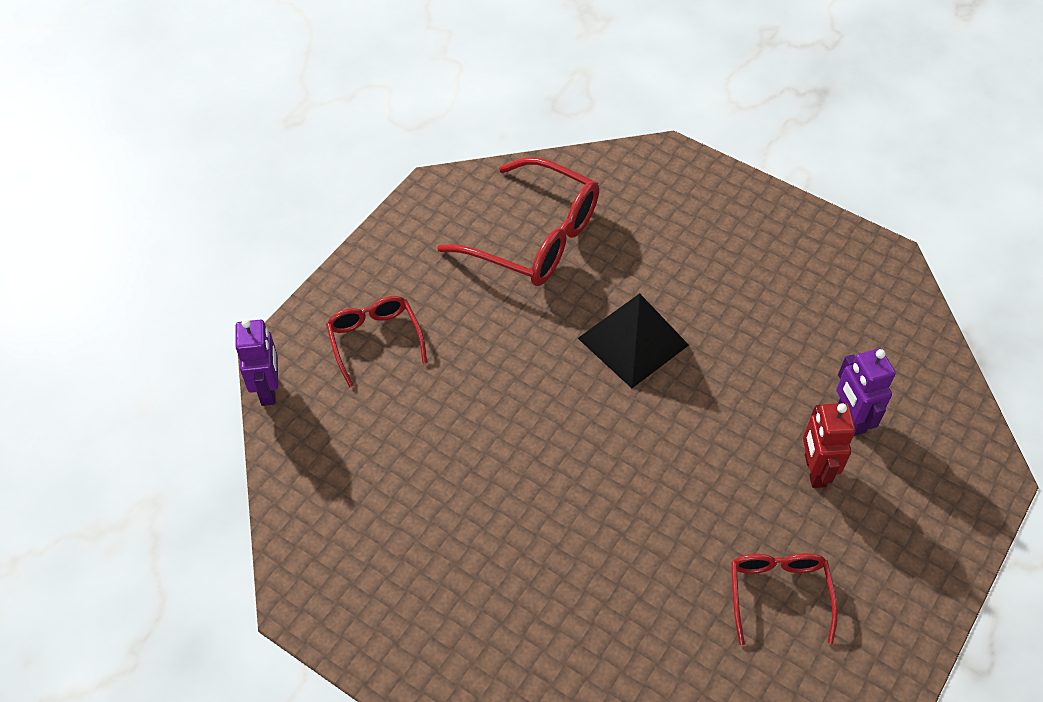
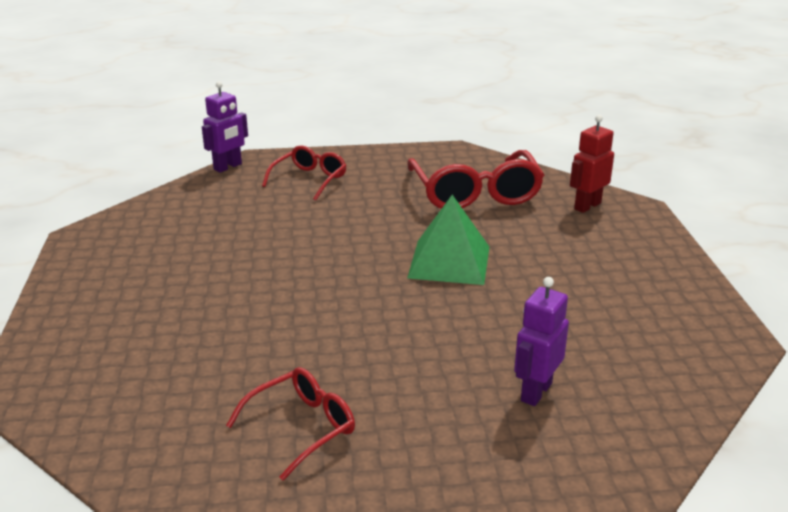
camera: 50 degrees right, 25 degrees down
black pyramid [578,294,689,388] -> green pyramid [407,195,489,285]
red robot [803,403,855,488] -> red robot moved to [570,115,614,213]

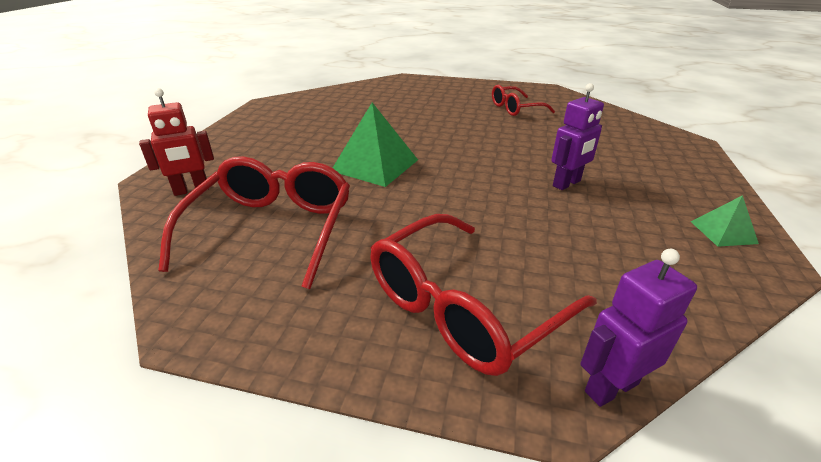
camera: 160 degrees left, 5 degrees up
red glasses [262,145,347,201] -> red glasses [370,214,597,376], size x1.72
purple robot [514,277,569,406] -> purple robot moved to [551,83,604,190]
none -> green pyramid [691,195,759,247]

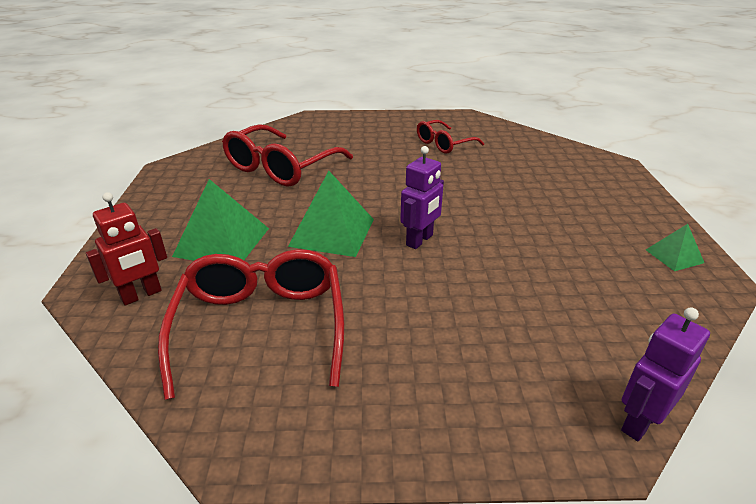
camera: 15 degrees left, 0 degrees up
red glasses [370,214,597,376] -> red glasses moved to [222,124,353,187]
purple robot [551,83,604,190] -> purple robot moved to [400,146,444,249]
none -> green pyramid [172,179,269,261]

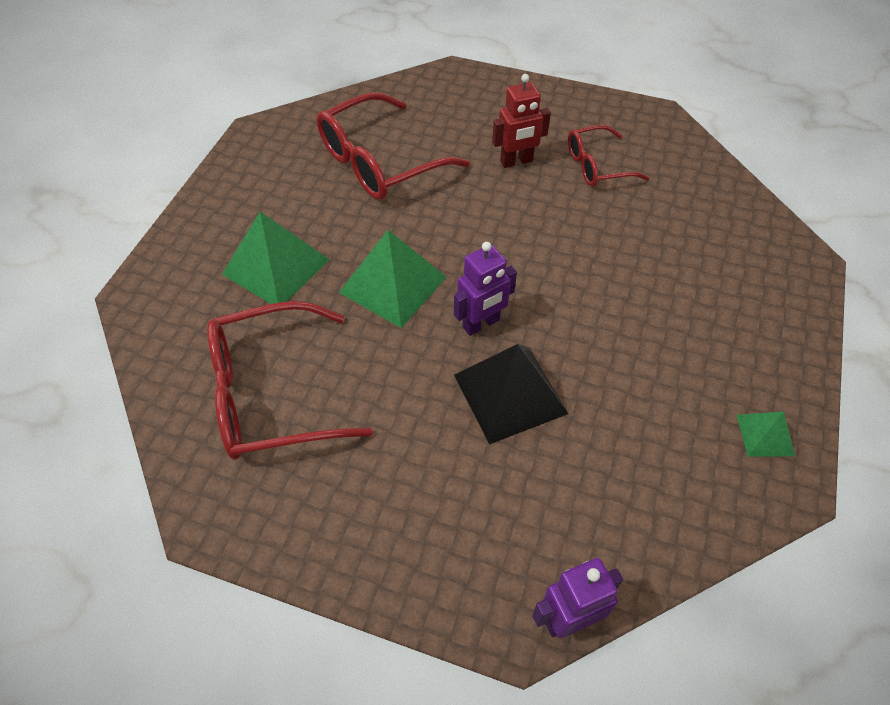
camera: 20 degrees right, 20 degrees up
red robot [86,192,167,305] -> red robot moved to [492,74,551,168]
red glasses [158,249,344,400] -> red glasses turned 120 degrees counterclockwise [207,301,373,460]
none -> black pyramid [454,344,568,445]

